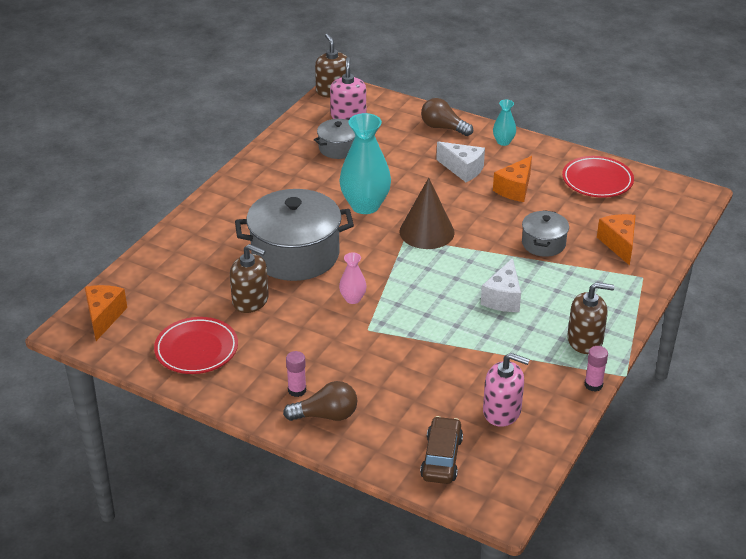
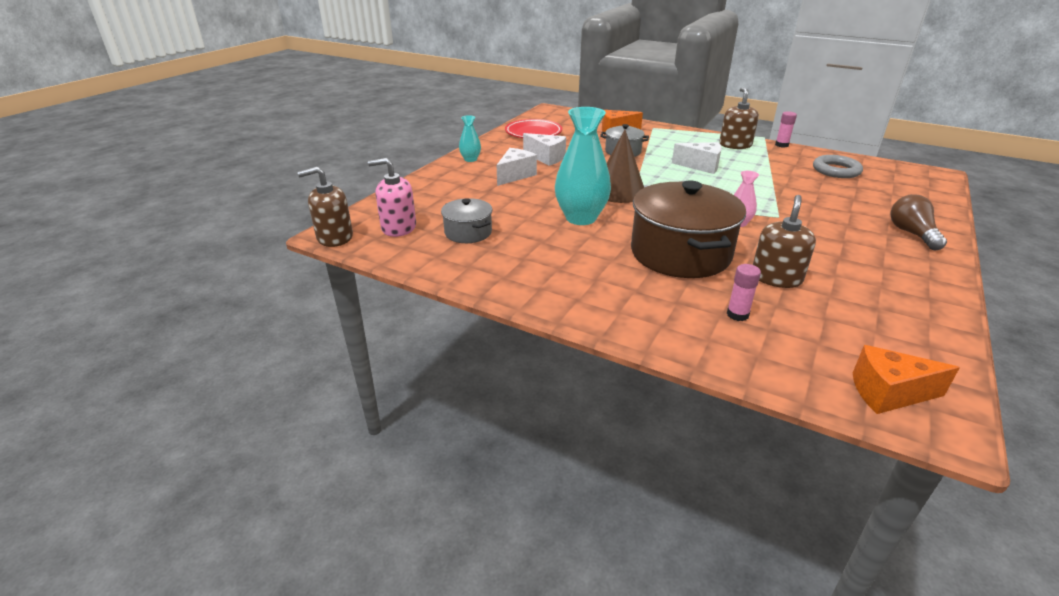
camera: 90 degrees left, 5 degrees down
red plate [154,317,238,374] -> none
grey pot [235,189,354,281] -> brown pot [631,180,746,278]
pink glue stick [286,351,306,397] -> pink glue stick moved to [727,264,761,321]
brown car [420,416,463,484] -> none
brown light bulb [421,98,473,136] -> none
pink soap dispenser [483,353,530,427] -> grey ring [813,155,863,178]
orange cheese [493,156,532,202] -> white cheese [523,133,566,166]

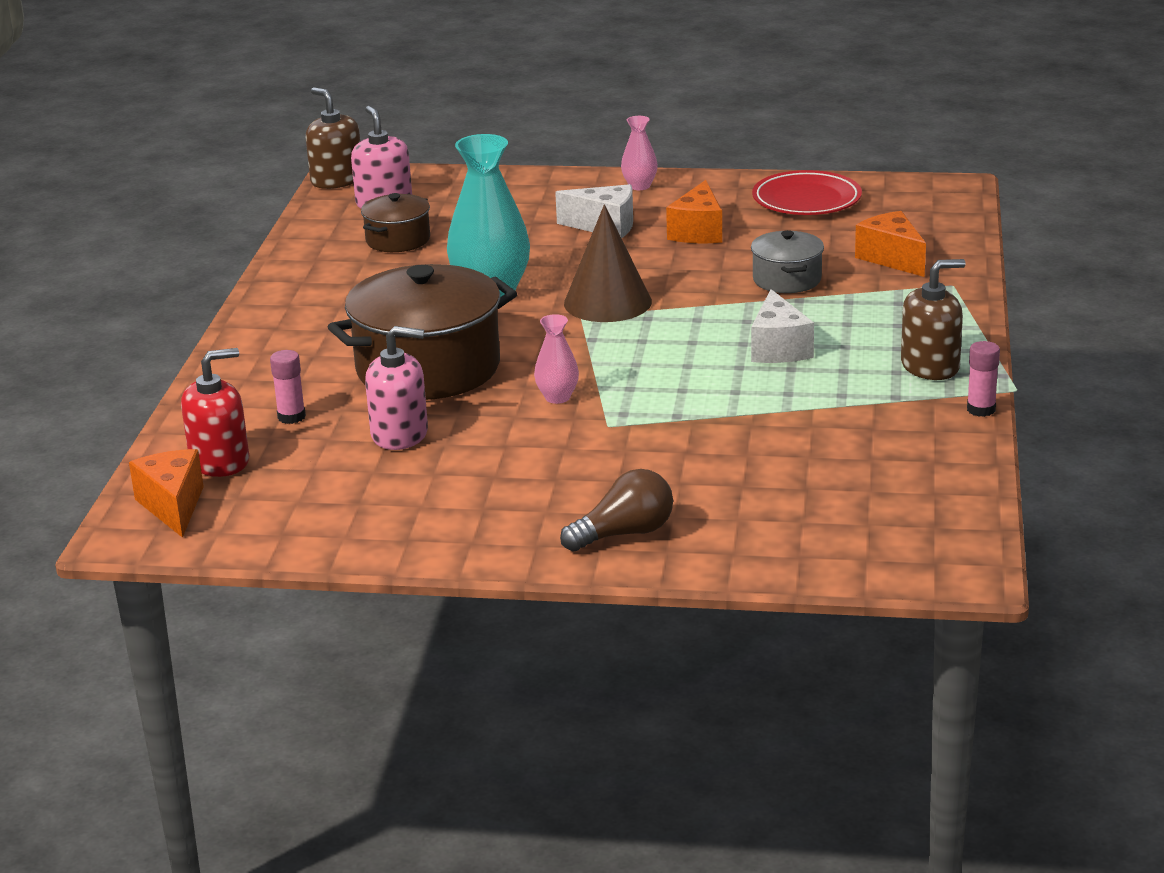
camera: 70 degrees right, 5 degrees down
grey pot [441,198,492,243] -> brown pot [361,193,430,252]
turquoise vase [459,115,481,162] -> pink vase [621,116,658,190]
white cheese [523,133,566,166] -> orange cheese [666,180,722,243]
brown soap dispenser [753,195,816,288] -> pink soap dispenser [365,326,428,450]
grey ring [813,155,863,178] -> none
none -> red soap dispenser [181,348,249,477]

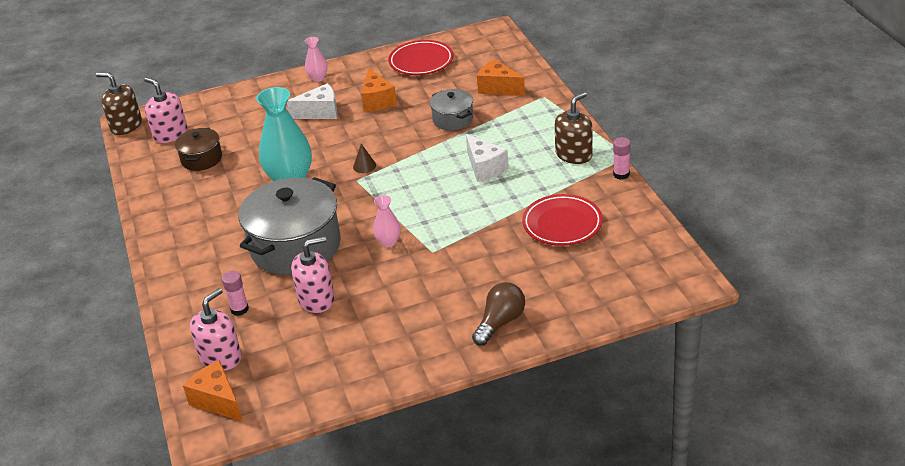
camera: 25 degrees left, 10 degrees up
red soap dispenser [181,348,249,477] -> pink soap dispenser [190,288,242,371]
brown pot [328,264,517,400] -> grey pot [239,177,341,275]
brown cone [564,205,652,322] -> brown cone [353,144,376,173], size x0.43
none -> red plate [522,194,603,246]

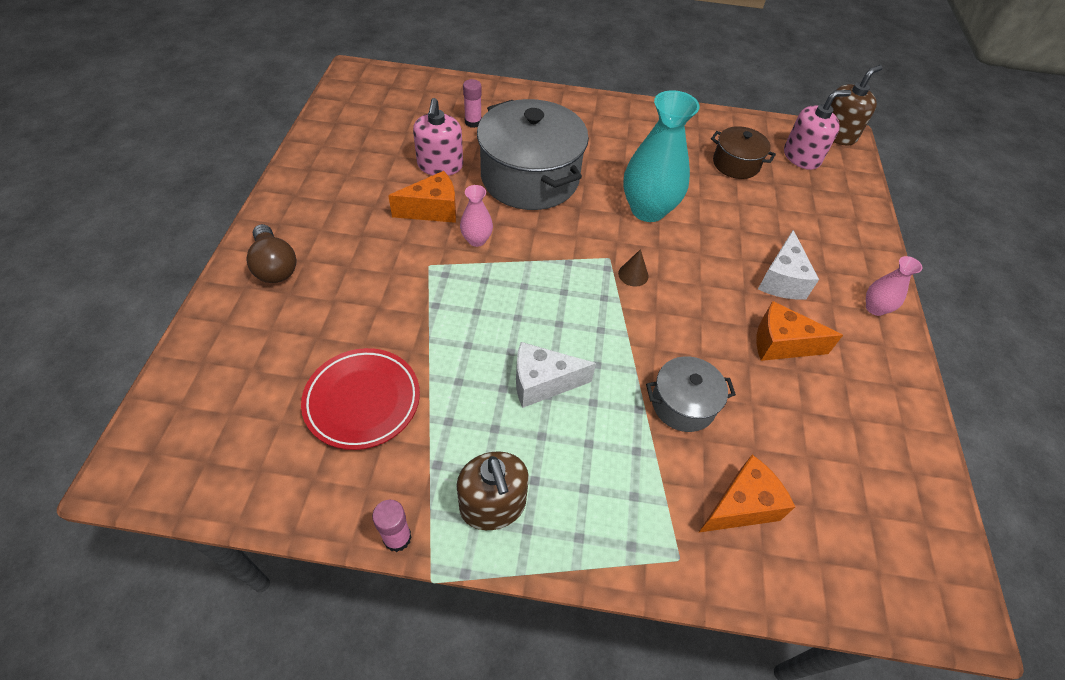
camera: 110 degrees right, 15 degrees up
orange cheese [183,360,243,422] -> orange cheese moved to [388,171,456,223]
pink soap dispenser [190,288,242,371] -> none
red plate [388,40,453,75] -> none

